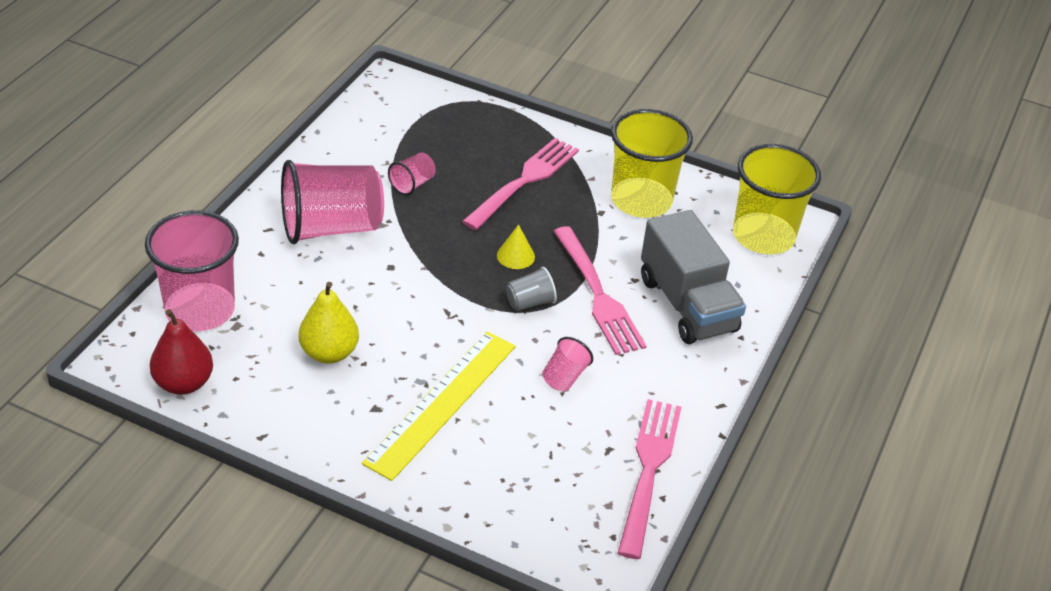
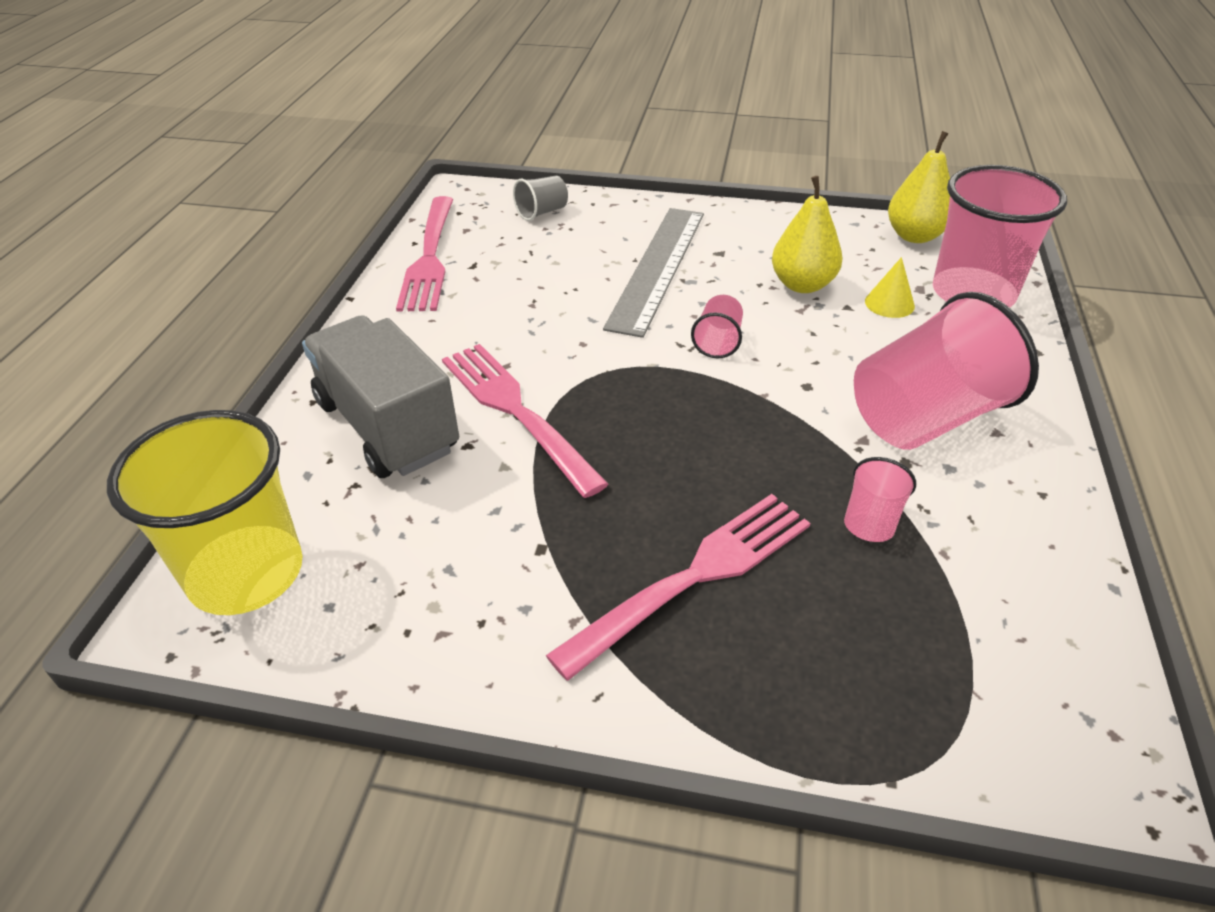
camera: 170 degrees right, 0 degrees up
red pear [150,309,213,395] -> yellow pear [888,131,950,243]
yellow ruler [362,331,516,481] -> grey ruler [603,208,704,338]
pink fork [462,138,579,230] -> pink fork turned 150 degrees counterclockwise [546,494,810,681]
yellow cone [497,224,535,269] -> yellow cone moved to [865,257,915,318]
grey cup [506,267,557,311] -> grey cup moved to [513,176,568,221]
pink cup [542,337,593,391] -> pink cup moved to [691,295,743,358]
yellow cup [611,109,693,218] -> none

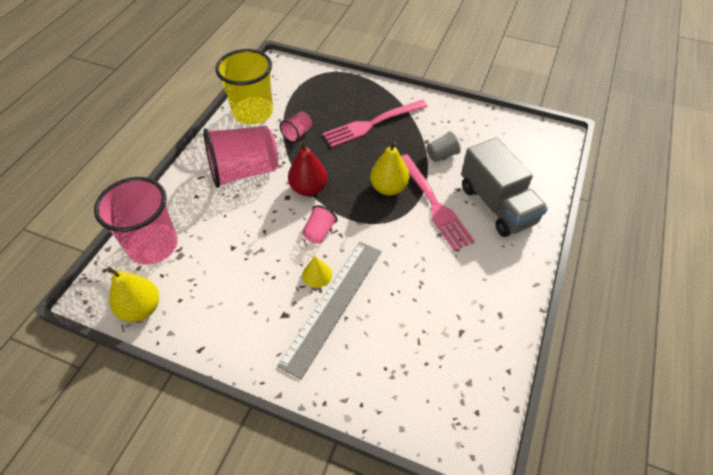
camera: 170 degrees left, 10 degrees up
yellow cup [107,410,303,615] -> yellow cup moved to [215,49,273,124]
pink fork [396,196,453,312] -> none
grey cup [513,176,568,221] -> grey cup moved to [427,131,461,162]
yellow pear [772,176,843,293] -> yellow pear moved to [370,141,410,195]
yellow cone [865,257,915,318] -> yellow cone moved to [302,256,332,288]
none -> red pear [288,141,328,196]

